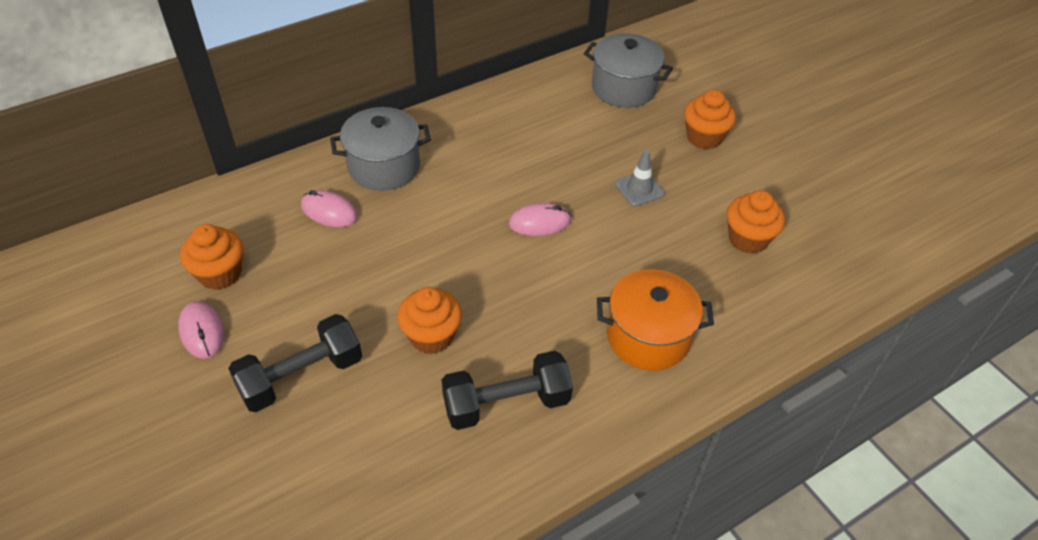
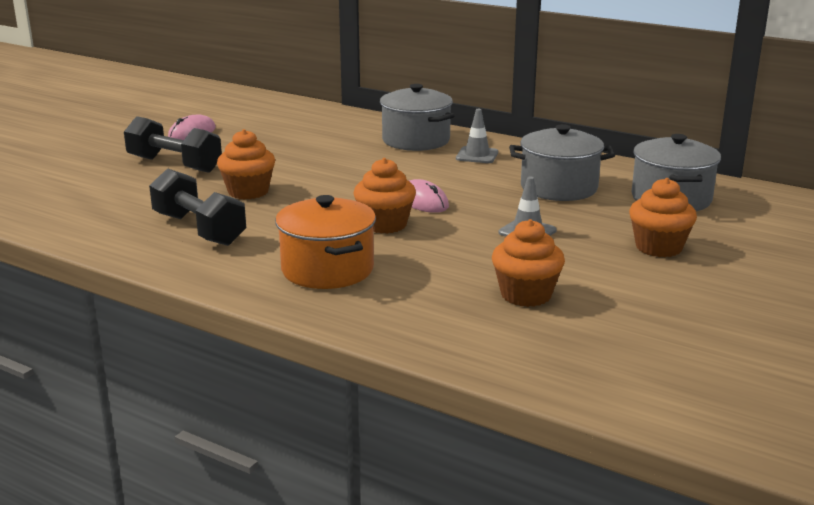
camera: 65 degrees right, 25 degrees down
orange cupcake [180,224,243,290] -> orange cupcake moved to [353,158,416,234]
pink mouse [301,190,358,227] -> none
none -> grey traffic cone [456,109,498,163]
none -> grey pot [509,124,615,201]

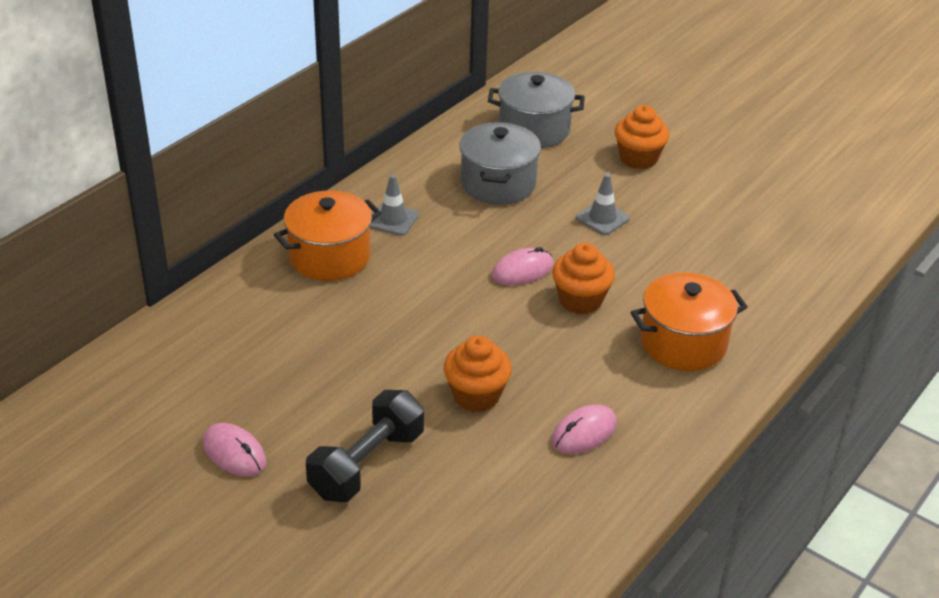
camera: 85 degrees left, 15 degrees up
black dumbbell [149,168,246,246] -> pink mouse [552,405,617,454]
grey pot [380,84,455,151] -> orange pot [274,190,381,281]
orange cupcake [492,219,565,307] -> none

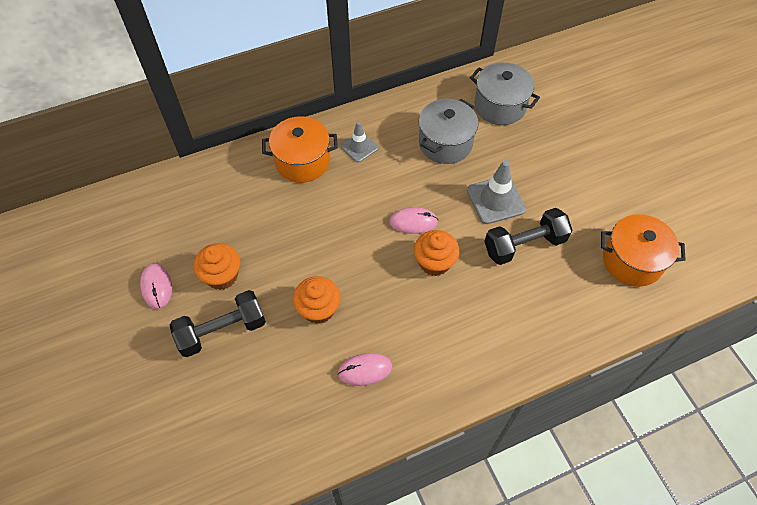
camera: 30 degrees right, 20 degrees up
grey traffic cone [576,173,630,235] -> grey traffic cone [467,160,526,224], size x1.57
orange cupcake [615,105,669,169] -> orange cupcake moved to [194,243,240,290]
orange pot [630,273,748,371] -> orange pot moved to [601,214,686,287]
none -> black dumbbell [484,208,572,265]

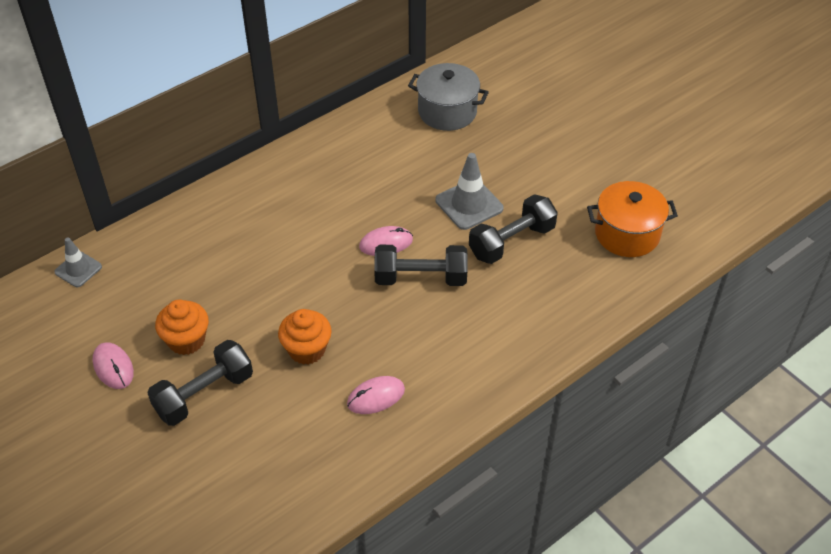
camera: 15 degrees left, 10 degrees down
orange pot [262,116,338,183] -> none
grey traffic cone [341,121,378,162] -> grey traffic cone moved to [54,237,102,287]
orange cupcake [414,230,460,276] -> black dumbbell [374,245,468,286]
grey pot [419,99,478,164] -> none

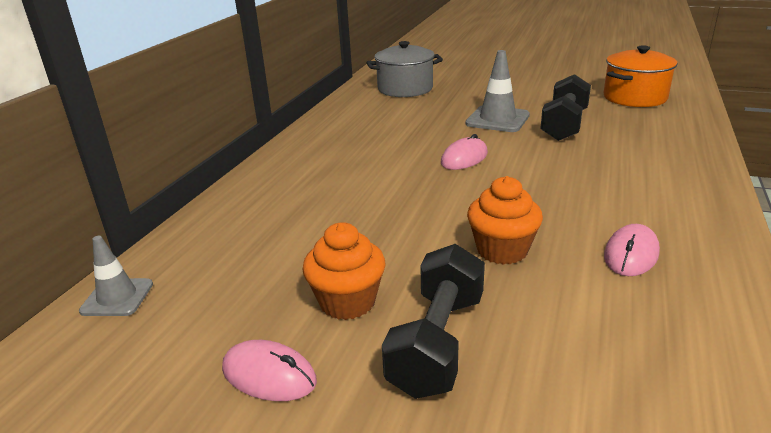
camera: 30 degrees left, 20 degrees down
black dumbbell [374,245,468,286] -> none

